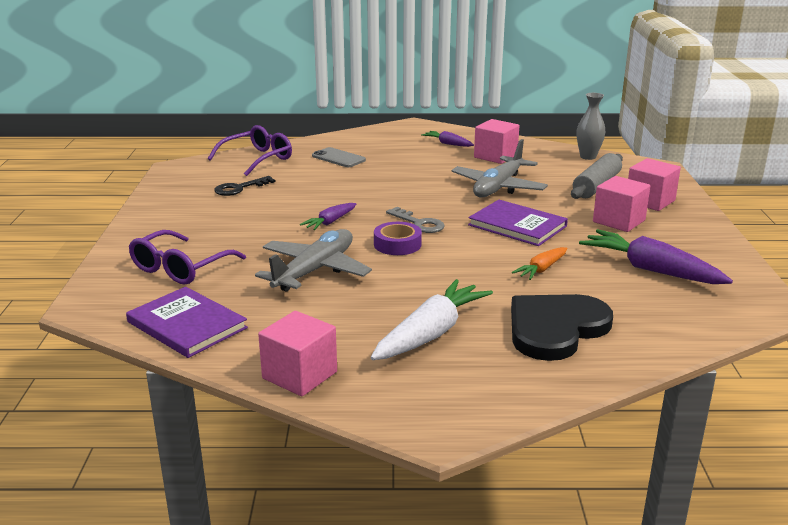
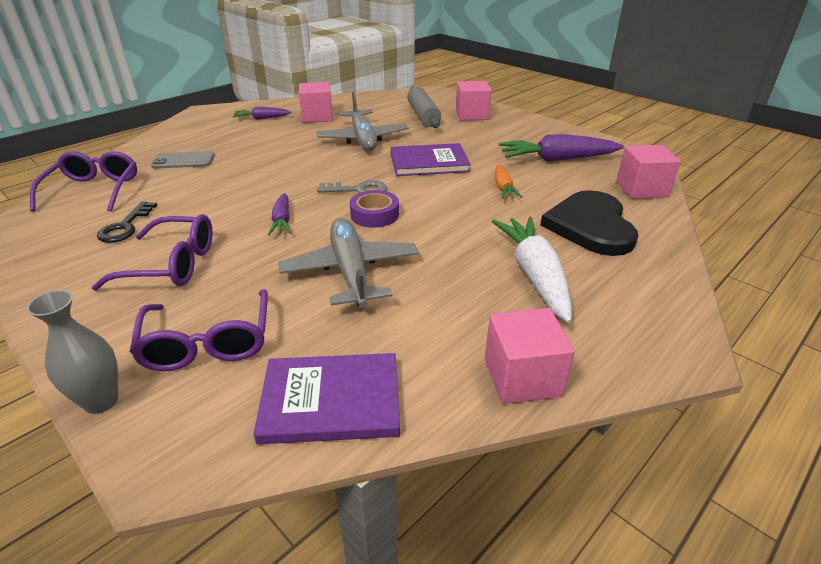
camera: 45 degrees left, 10 degrees up
grey vase [577,93,605,160] -> grey vase moved to [26,290,118,414]
pink cube [593,176,650,232] -> pink cube moved to [616,145,681,199]
none -> purple glasses [92,214,213,291]

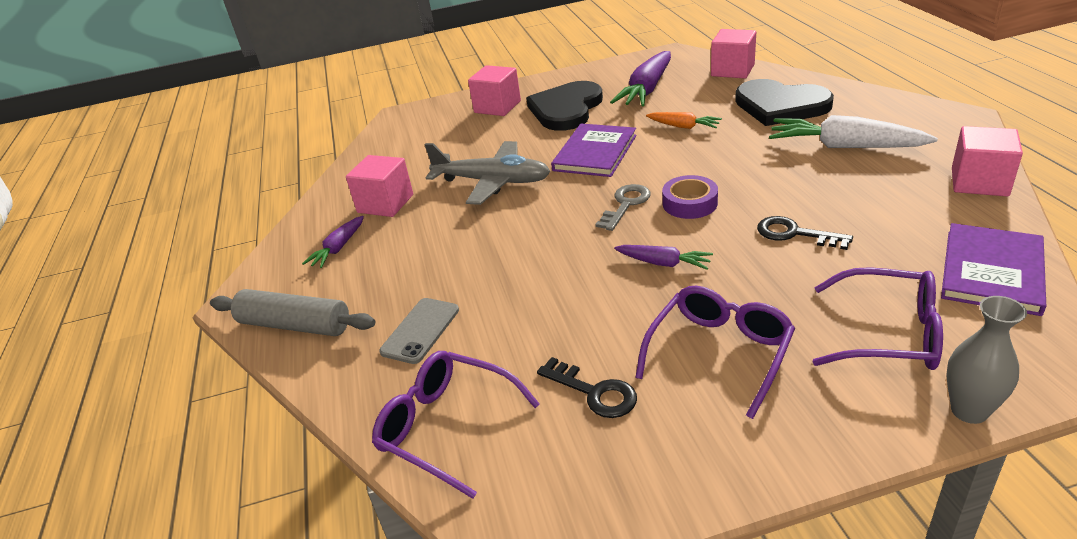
camera: 55 degrees left, 0 degrees up
grey plane [278,218,419,308] -> black key [757,216,853,250]
grey rolling pin [407,87,441,128] -> grey rolling pin moved to [210,289,375,336]
none -> black heart [526,81,603,131]

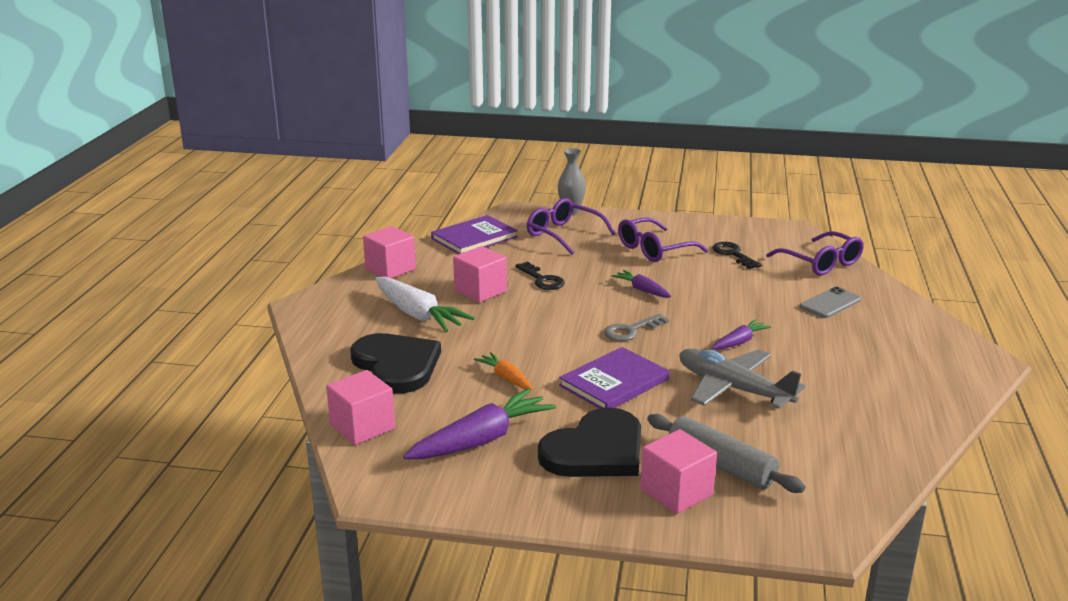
camera: 160 degrees left, 10 degrees down
grey rolling pin [210,289,375,336] -> grey rolling pin moved to [647,414,805,493]
purple carrot [302,216,364,268] -> purple carrot moved to [712,319,771,350]
pink cube [346,155,413,217] -> pink cube moved to [453,246,507,303]
purple tape [662,175,718,219] -> none

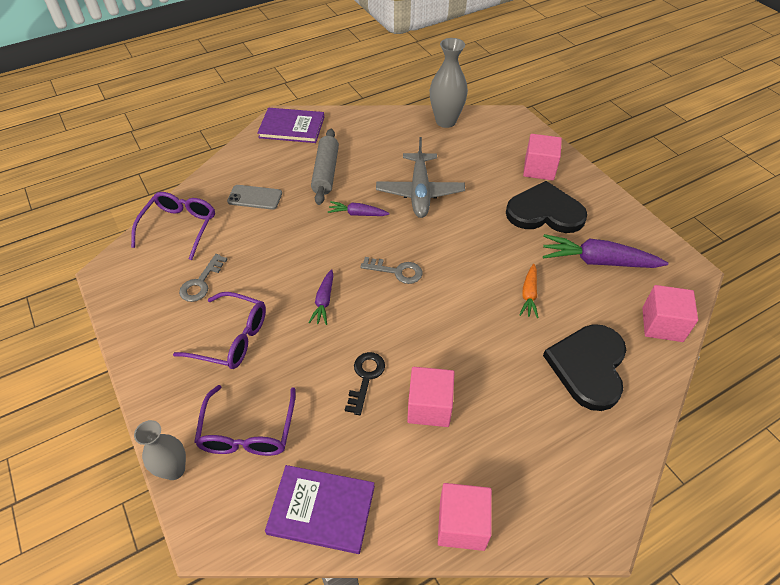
camera: 130 degrees left, 25 degrees up
white carrot [375,277,475,332] -> none
purple book [559,347,670,408] -> purple book moved to [257,107,324,143]
grey rolling pin [647,414,805,493] -> grey rolling pin moved to [311,129,339,205]
black key [712,242,761,269] -> grey key [179,254,228,302]
none -> grey vase [430,38,468,128]

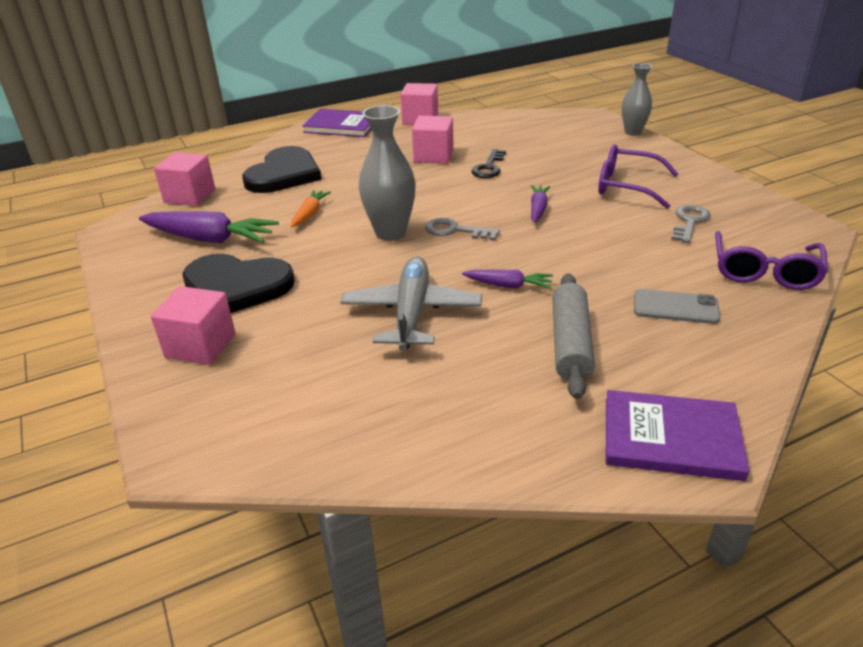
camera: 175 degrees left, 15 degrees down
purple glasses [194,385,296,456] -> none
purple book [265,465,375,554] -> purple book moved to [302,109,372,137]
grey vase [430,38,468,128] -> grey vase moved to [358,105,416,241]

